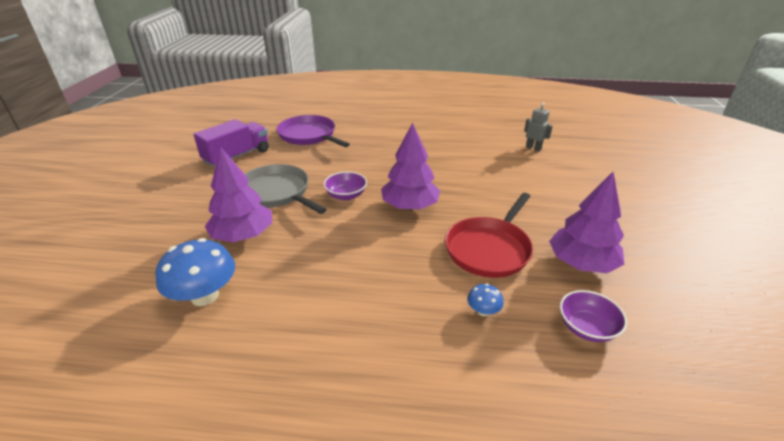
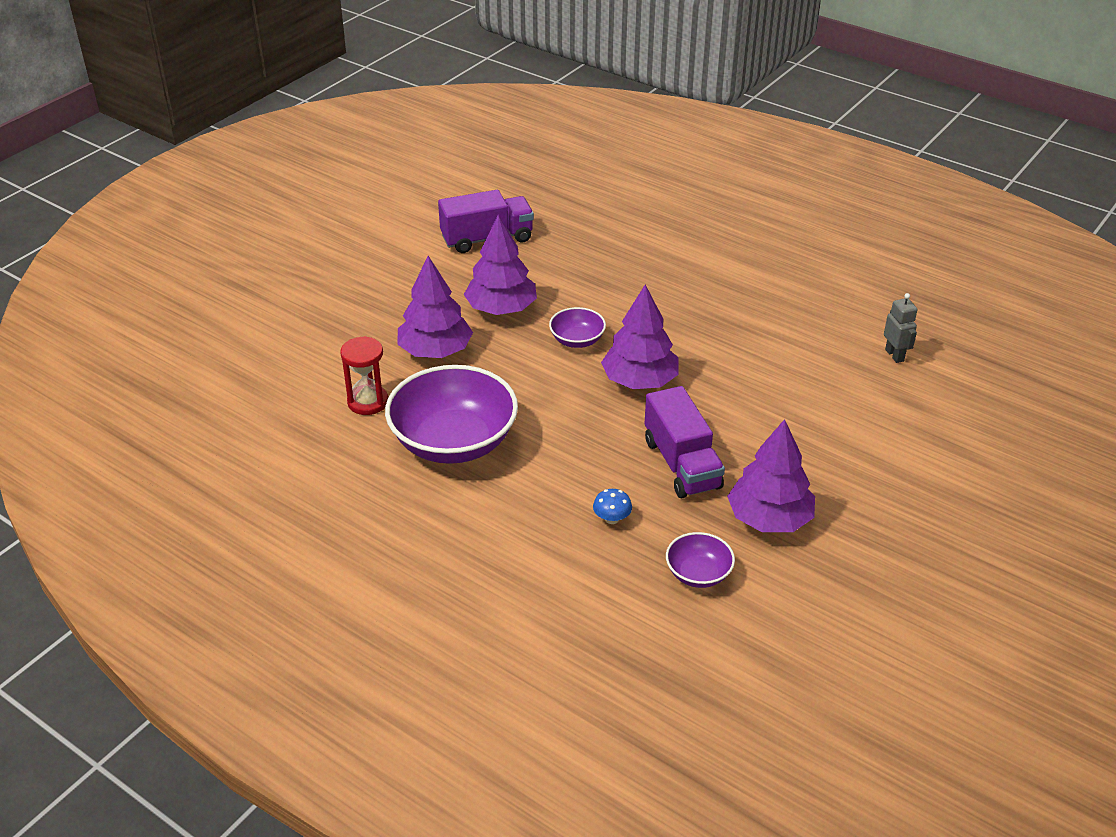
camera: 30 degrees right, 5 degrees up
blue mushroom [155,238,235,306] -> red hourglass [340,336,388,415]
grey pan [245,164,327,214] -> purple tree [464,215,537,315]
purple pan [277,115,350,147] -> none
red pan [445,193,533,278] -> purple truck [644,386,725,498]
none -> purple bowl [385,365,518,464]

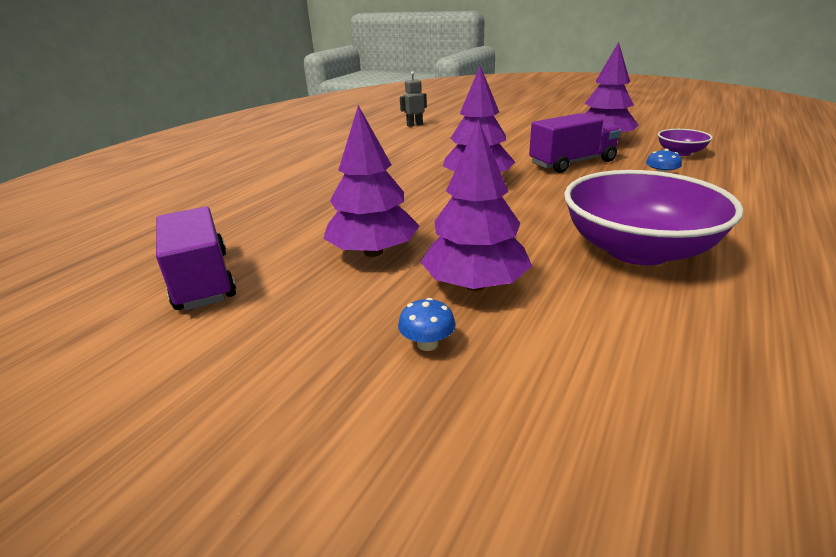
camera: 95 degrees left, 10 degrees down
red hourglass [340,336,388,415] -> none
purple bowl [549,307,606,348] -> none
none -> blue mushroom [398,298,456,351]

